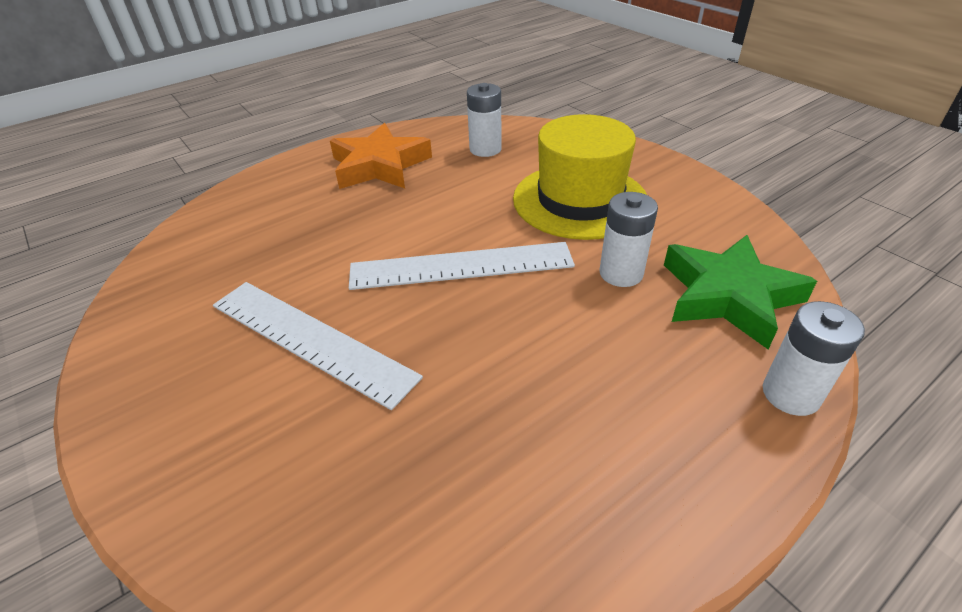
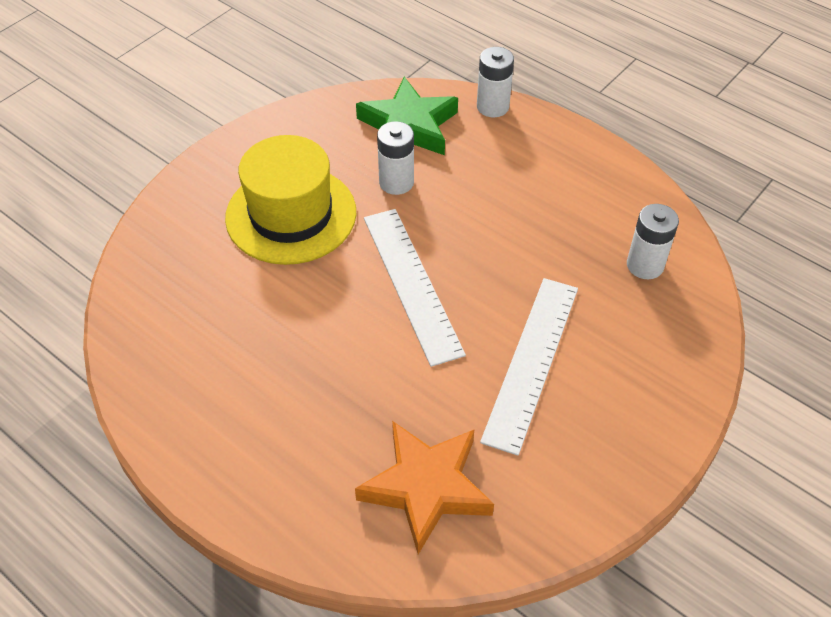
camera: 105 degrees left, 10 degrees up
orange star [330,123,432,189] -> orange star moved to [355,421,494,554]
white battery [467,83,502,157] -> white battery moved to [627,204,679,279]

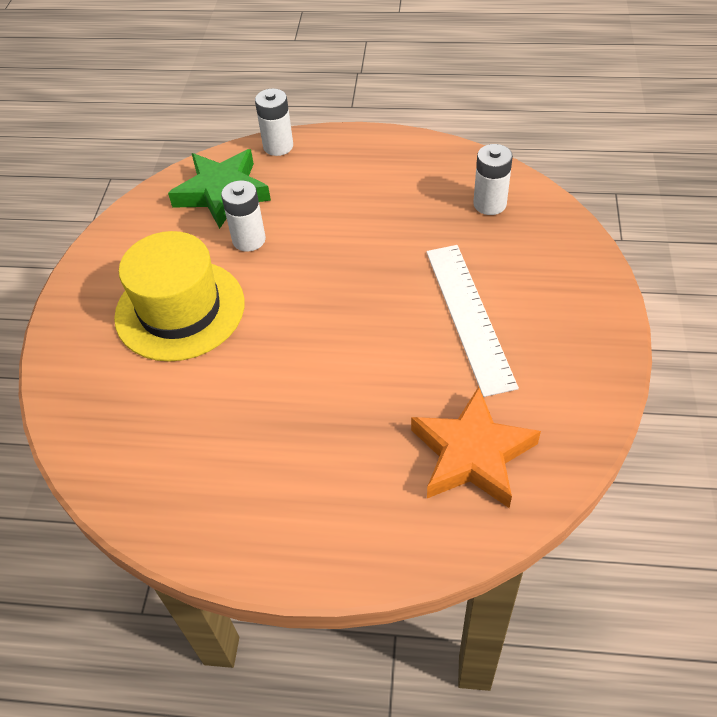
camera: 30 degrees left, 0 degrees up
white ruler [364,209,466,367] -> none

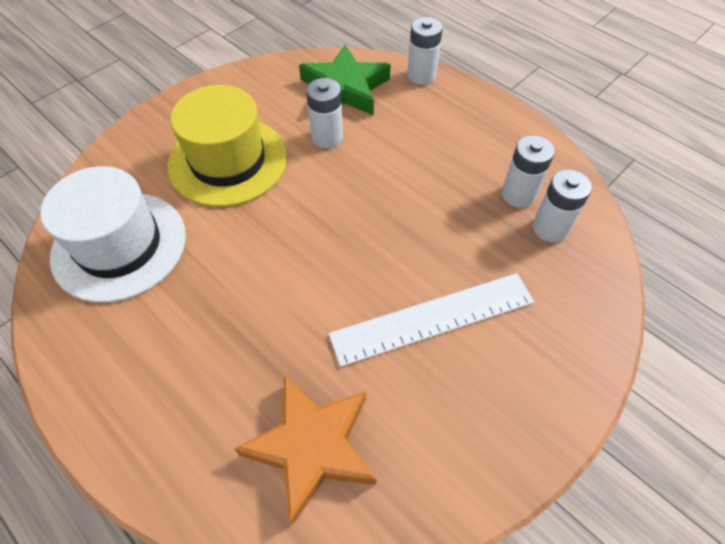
camera: 35 degrees right, 5 degrees up
white ruler [426,245,519,397] -> white ruler turned 45 degrees clockwise [329,273,534,367]
none -> white hat [40,166,186,303]
none -> white battery [502,135,555,208]

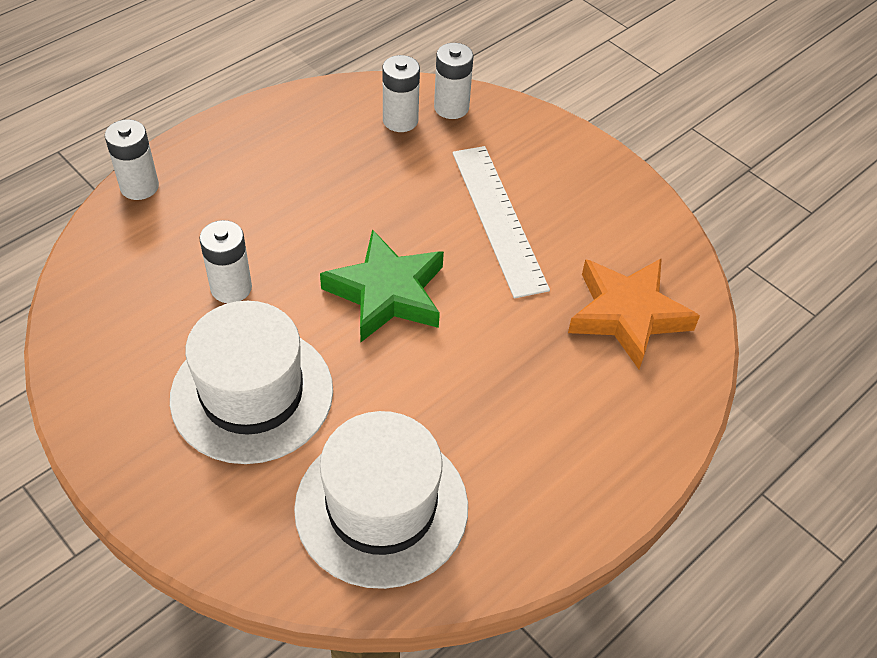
camera: 90 degrees left, 5 degrees down
yellow hat [168,85,287,207] -> white hat [170,301,333,464]
green star [299,45,391,116] -> green star moved to [320,229,444,342]
white battery [502,135,555,208] -> white battery moved to [434,43,473,119]

